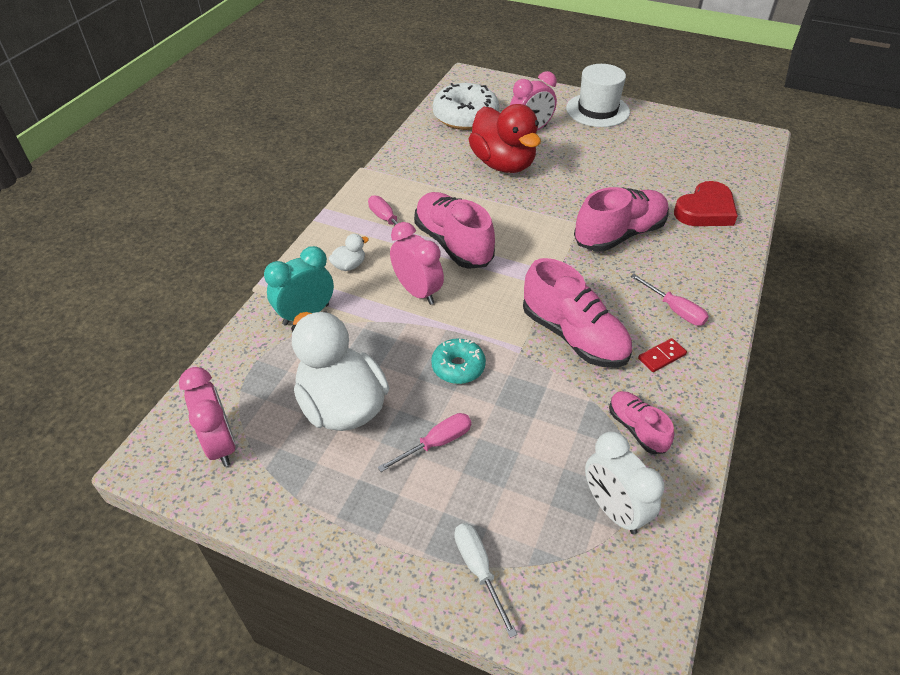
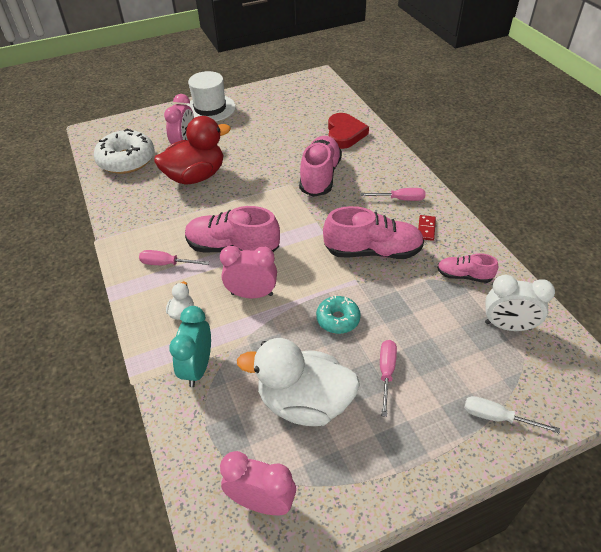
camera: 45 degrees left, 0 degrees up
red duck [469,104,541,173] -> red duck turned 45 degrees counterclockwise [154,116,231,185]

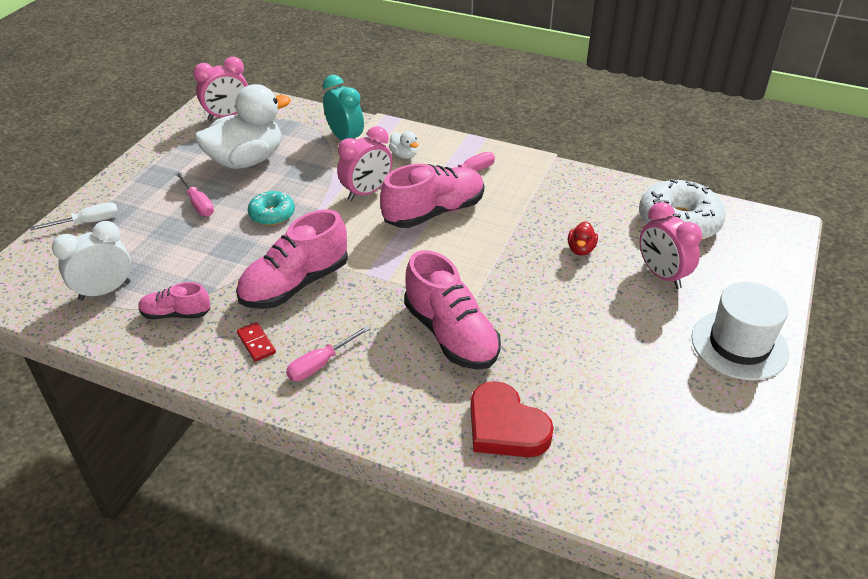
camera: 135 degrees right, 5 degrees down
red duck [154,116,231,185] -> red duck [568,221,598,255], size x0.41
pink shoe [437,253,498,283] -> pink shoe turned 150 degrees counterclockwise [138,282,210,319]

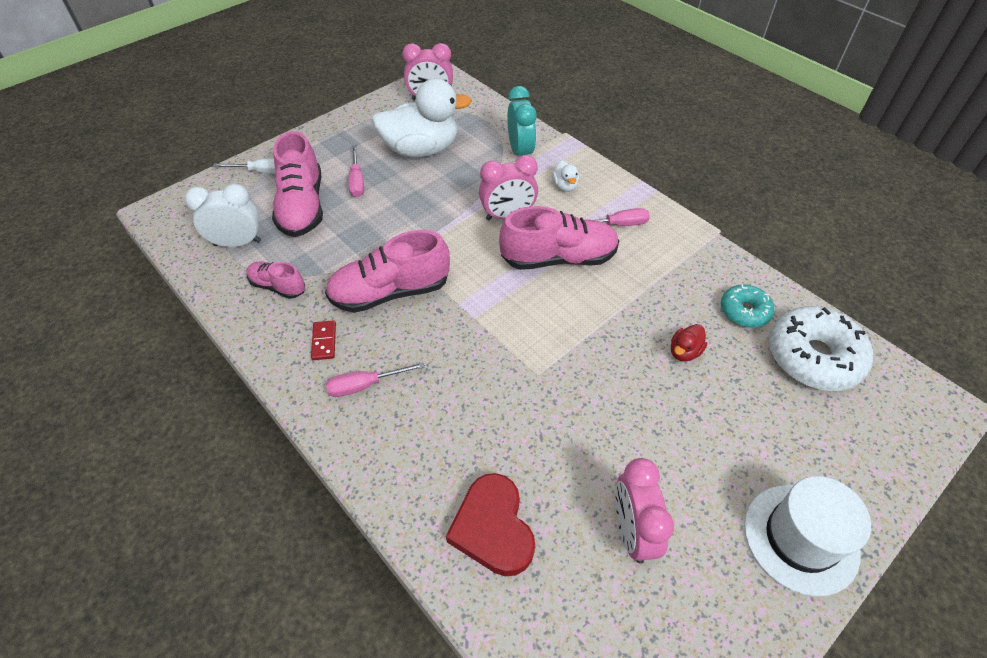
camera: 25 degrees right, 10 degrees up
turquoise donut [248,191,295,226] -> turquoise donut moved to [721,284,774,328]
pink shoe [404,250,501,370] -> pink shoe moved to [272,131,323,237]
pink clock [639,202,702,289] -> pink clock moved to [615,458,674,564]

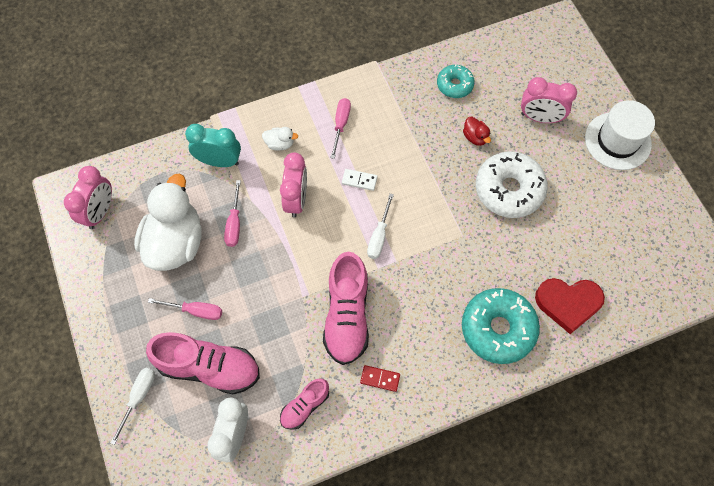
camera: 70 degrees left, 15 degrees up
pink screwdriver [326,362,425,397] -> pink screwdriver moved to [224,180,241,247]
pink shoe [499,206,619,270] -> white domino [342,169,378,191]
pink clock [615,458,674,564] -> pink clock moved to [521,77,577,123]
white donut [769,306,873,391] -> white donut moved to [476,151,548,218]
none -> white screwdriver [367,194,394,259]
none -> turquoise donut [462,288,540,364]

